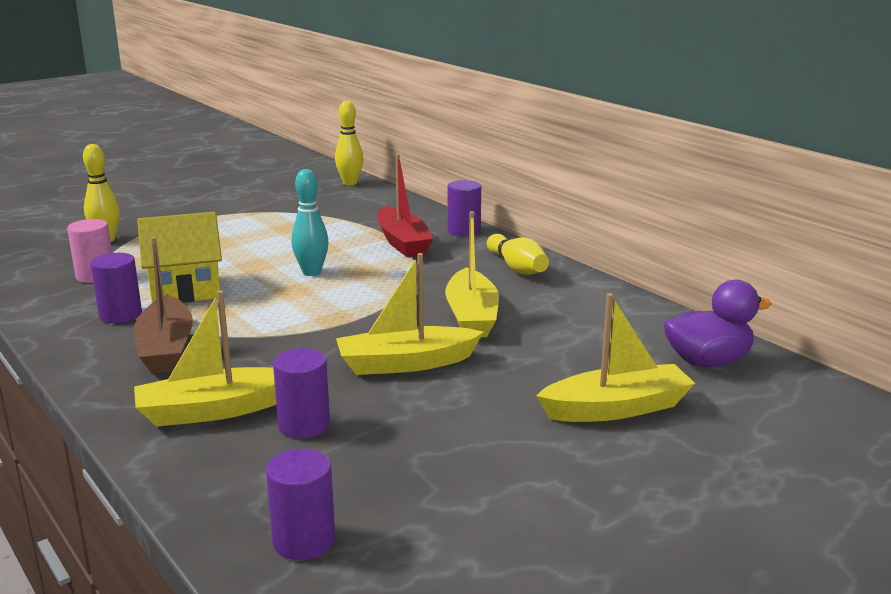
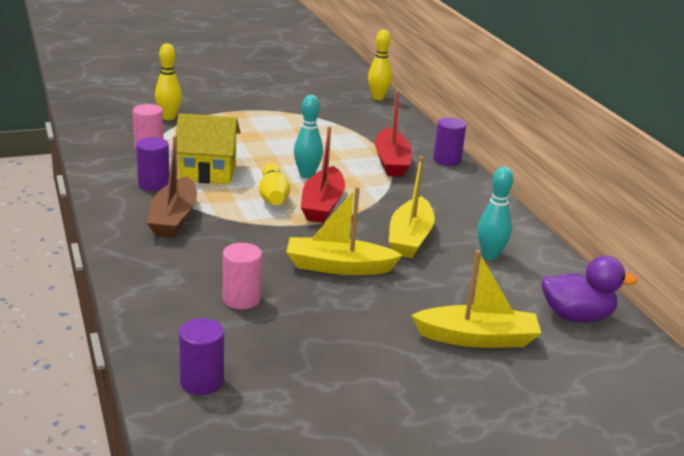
camera: 15 degrees right, 5 degrees up
yellow boat [134,290,276,427] -> none
purple cylinder [273,348,330,439] -> pink cylinder [223,243,262,309]
yellow bowling pin [487,234,549,275] -> yellow bowling pin moved to [259,163,290,205]
none -> red boat [301,126,345,223]
none -> turquoise bowling pin [478,167,513,260]

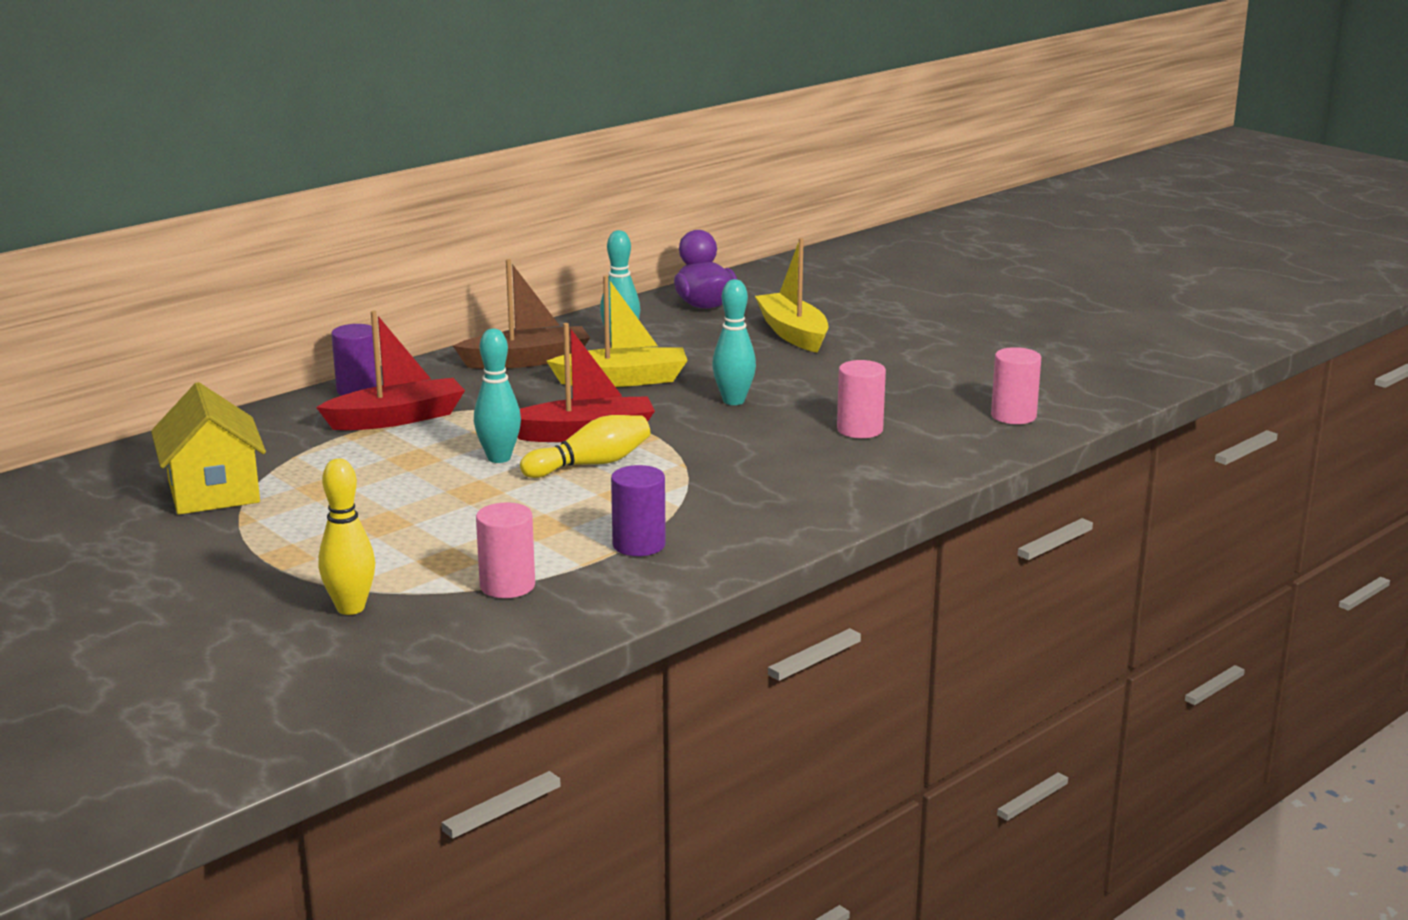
camera: 110 degrees left, 5 degrees down
brown boat [147,136,197,238] -> brown boat moved to [453,259,590,369]
yellow house [175,113,240,184] -> yellow house moved to [151,382,266,515]
purple cylinder [179,318,224,395] -> pink cylinder [991,347,1041,424]
yellow boat [286,186,403,275] -> turquoise bowling pin [712,279,756,405]
yellow bowling pin [368,29,392,100] -> none

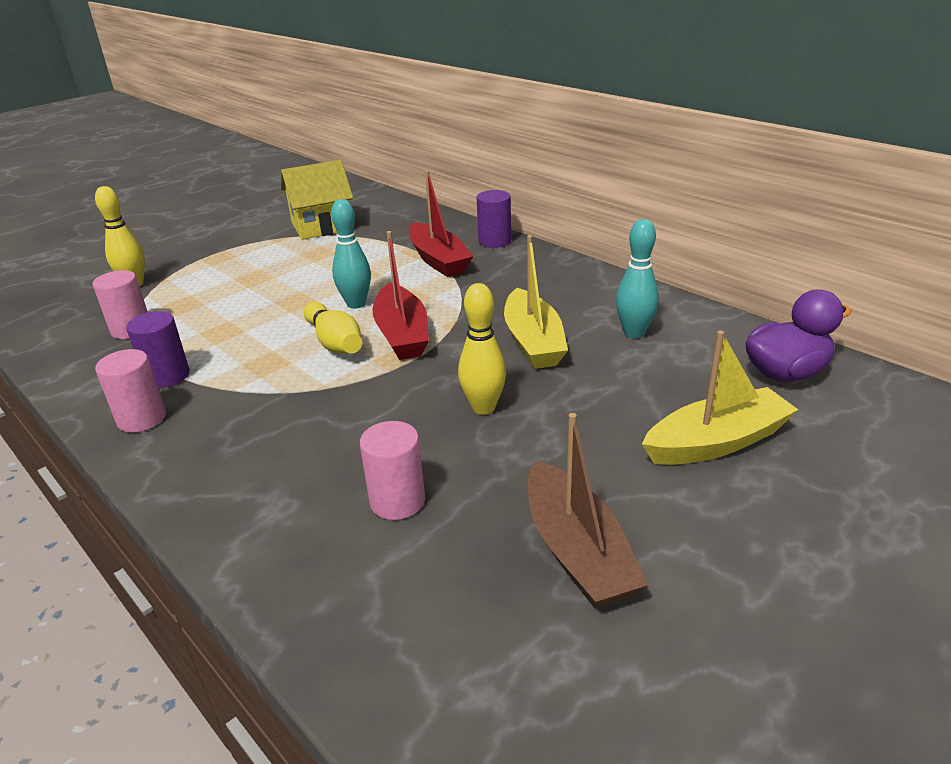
camera: 90 degrees right, 10 degrees up
brown boat [453,259,590,369] -> brown boat moved to [528,413,648,608]
turquoise bowling pin [712,279,756,405] -> yellow bowling pin [458,283,506,415]
pink cylinder [991,347,1041,424] -> pink cylinder moved to [95,349,166,432]

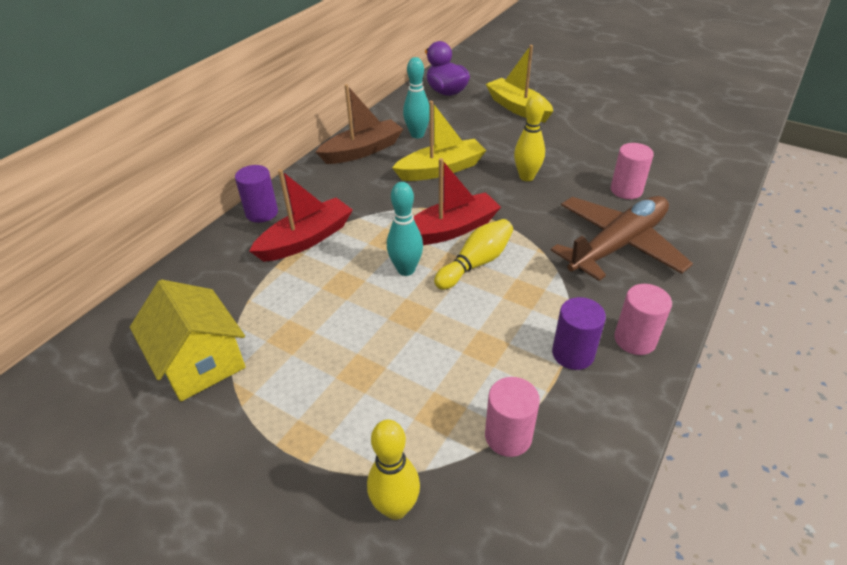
camera: 105 degrees left, 10 degrees up
brown boat [528,413,648,608] -> brown boat moved to [316,84,403,164]
none -> brown plane [551,196,693,281]

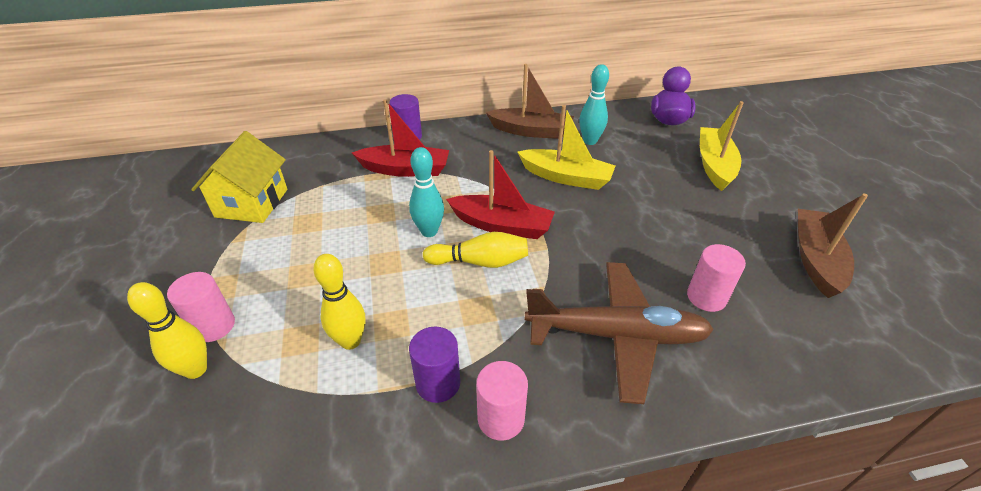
camera: 45 degrees right, 0 degrees up
pink cylinder [485,377,540,457] -> pink cylinder moved to [167,272,235,342]
yellow bowling pin [514,95,545,181] -> yellow bowling pin moved to [313,254,365,350]
none -> brown boat [798,194,868,298]

